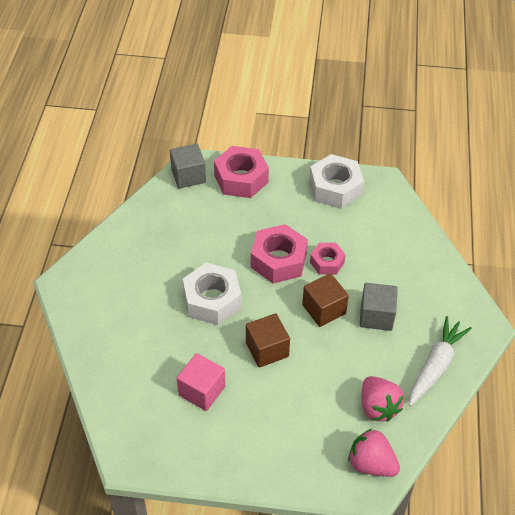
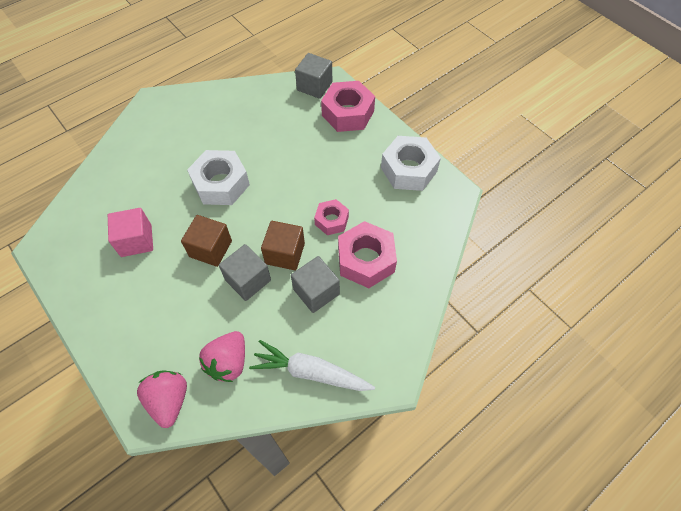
camera: 45 degrees right, 10 degrees up
pink nut [251,224,308,283] -> pink nut moved to [338,221,397,288]
white carrot [409,316,472,406] -> white carrot turned 150 degrees counterclockwise [249,340,375,391]
none -> grey cube [219,244,271,301]

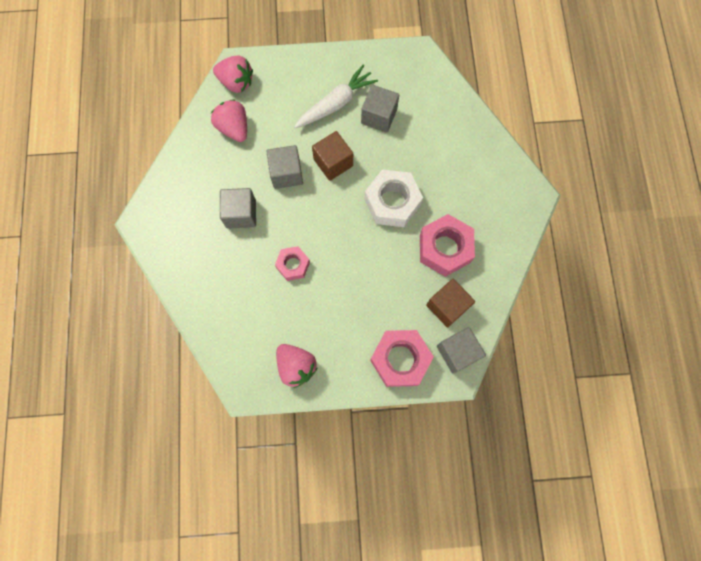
camera: 125 degrees right, 15 degrees up
pink cube [108,208,153,257] -> grey cube [361,85,399,133]
white carrot [249,340,375,391] -> white carrot moved to [294,65,378,128]
brown cube [261,221,305,270] -> brown cube moved to [426,279,475,327]
pink nut [338,221,397,288] -> pink nut moved to [420,214,475,277]
white nut [381,136,441,191] -> pink strawberry [276,344,318,388]

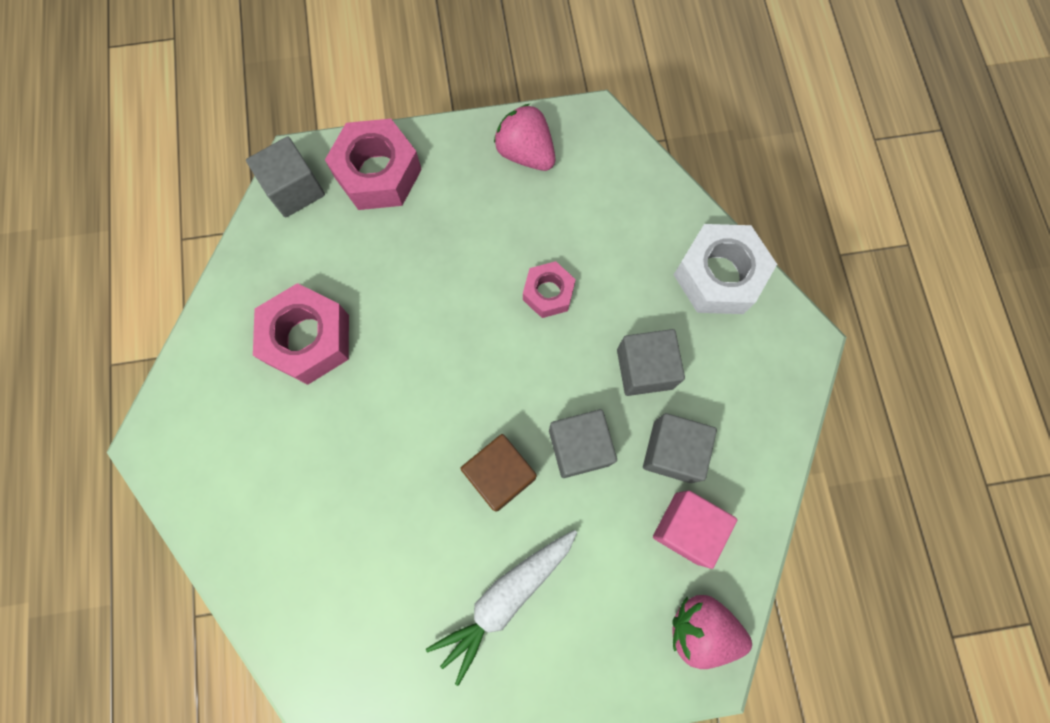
camera: 175 degrees right, 0 degrees up
pink strawberry [211,99,247,142] -> pink cube [653,490,737,569]
grey cube [361,85,399,133] -> grey cube moved to [643,413,717,483]
white nut [364,169,423,227] -> white nut moved to [674,224,777,314]
brown cube [426,279,475,327] -> none

